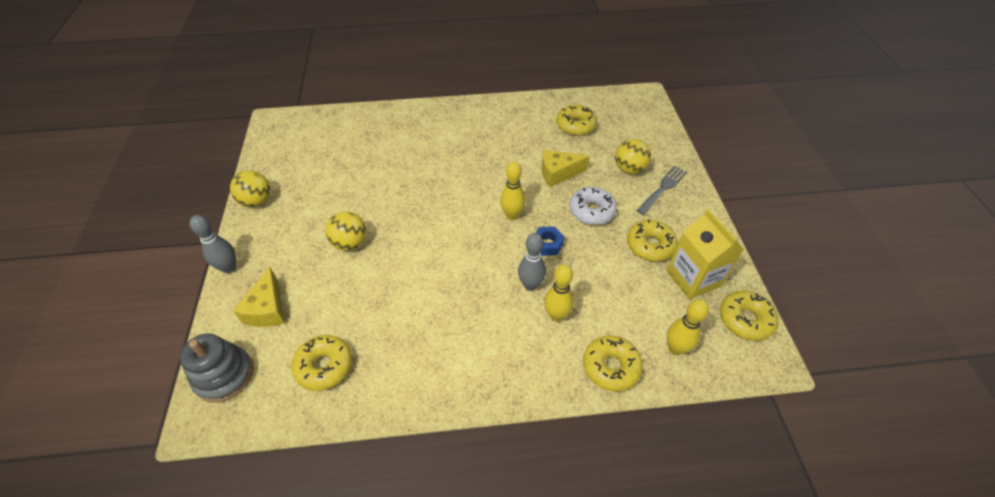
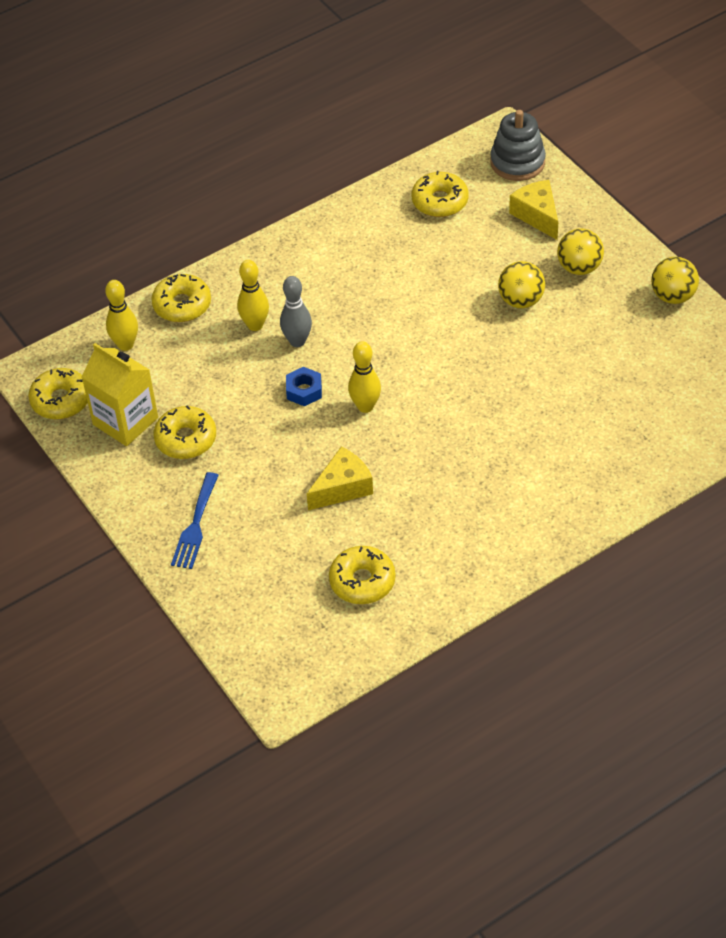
camera: 155 degrees right, 0 degrees up
grey bowling pin [190,215,236,273] -> none
white donut [569,187,617,225] -> none
yellow ball [615,139,651,174] -> yellow ball moved to [557,228,604,275]
grey fork [636,165,687,215] -> blue fork [171,472,219,569]

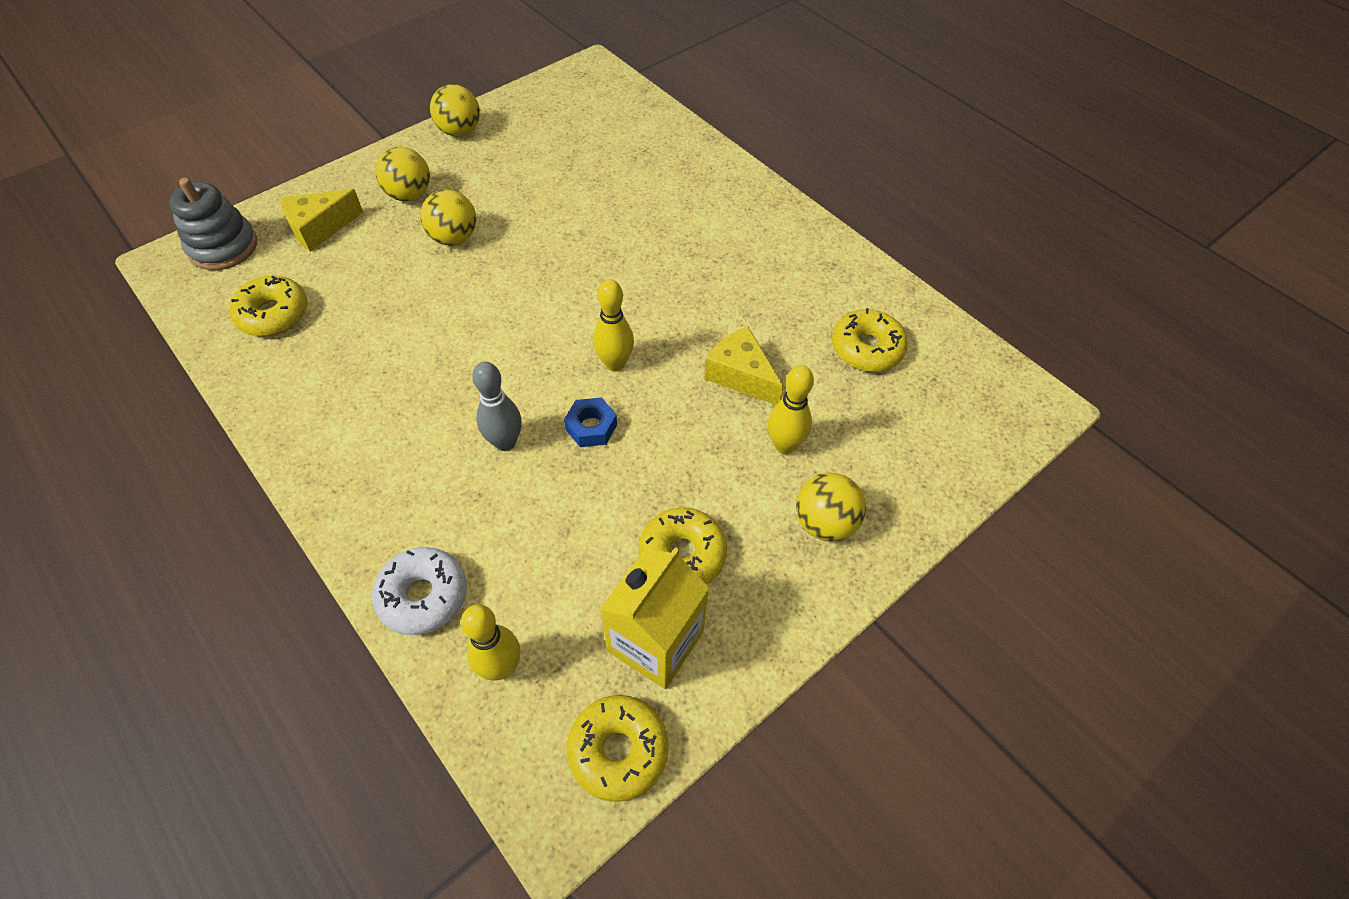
camera: 100 degrees left, 5 degrees up
yellow donut [151,274,211,322] -> white donut [372,547,467,635]
blue fork [171,472,219,569] -> yellow ball [796,473,866,542]
yellow bowling pin [237,260,269,331] -> yellow bowling pin moved to [768,365,814,454]

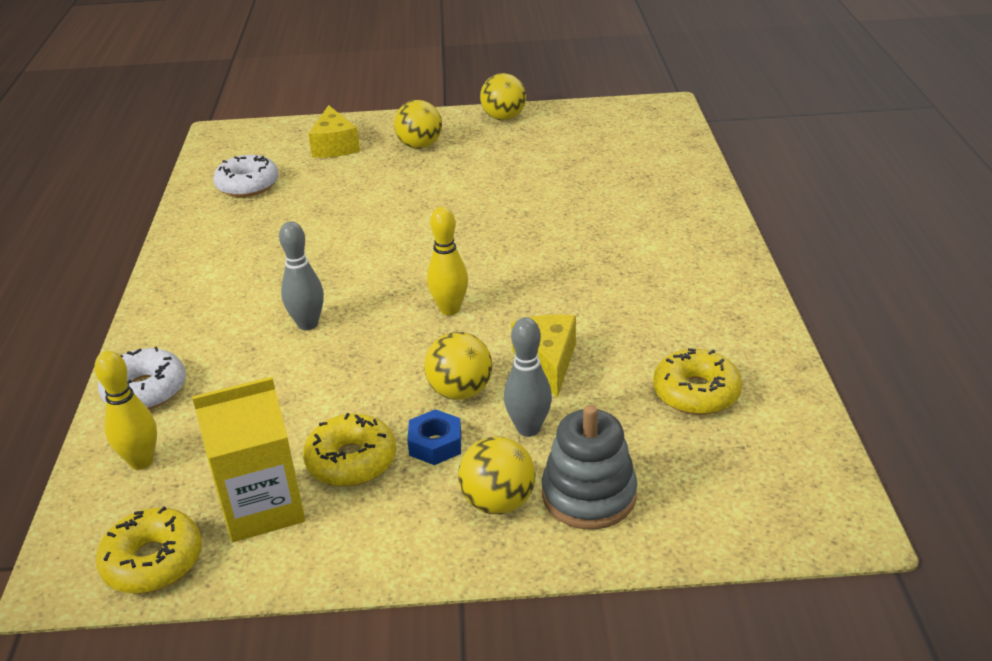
camera: 40 degrees right, 20 degrees down
grey stacking toy [169,178,257,270] -> grey stacking toy moved to [542,405,637,530]
yellow donut [229,276,308,336] -> white donut [213,155,279,197]
yellow cheese [281,189,363,252] -> yellow cheese turned 105 degrees counterclockwise [308,105,360,158]
yellow ball [420,189,476,245] -> yellow ball moved to [424,332,492,400]
blue nut [564,397,617,447] -> blue nut moved to [407,409,461,465]
yellow bowling pin [768,365,814,454] -> grey bowling pin [504,317,552,437]

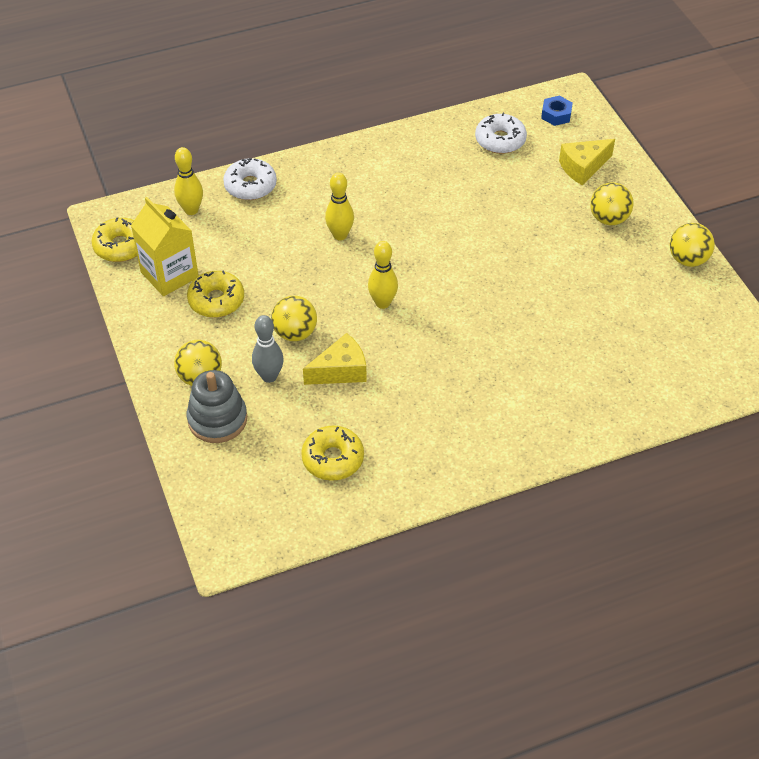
camera: 70 degrees right, 15 degrees up
grey bowling pin [279,221,324,330] -> yellow bowling pin [325,173,354,241]
blue nut [407,409,461,465] -> blue nut moved to [541,96,573,126]

